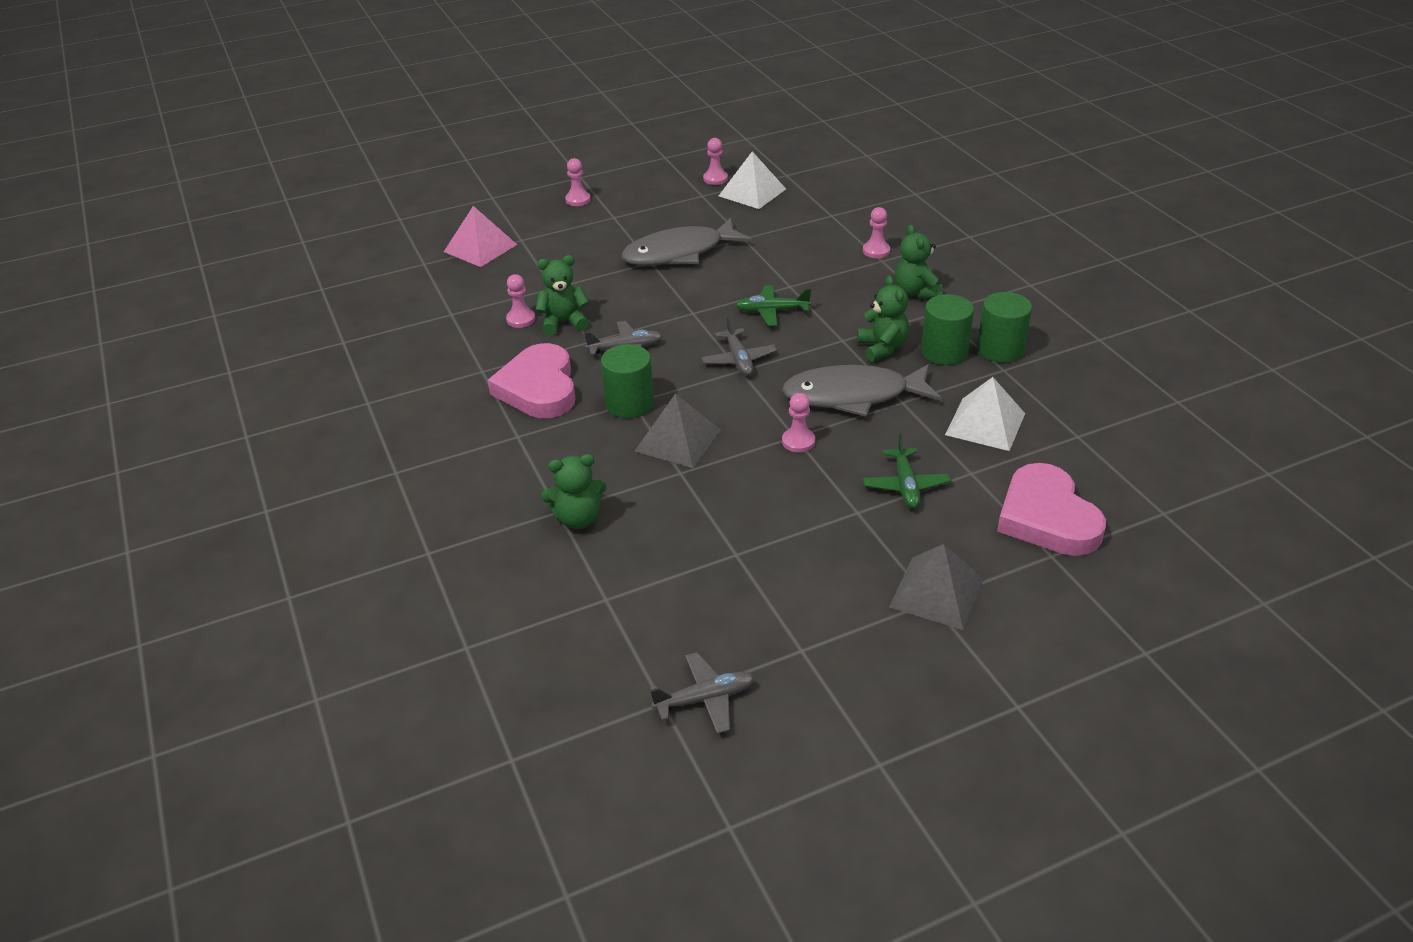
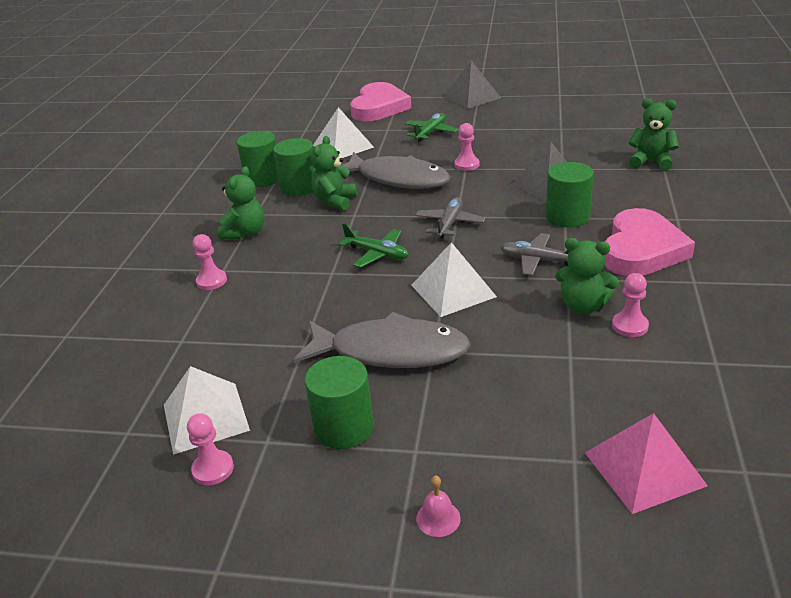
camera: 145 degrees left, 5 degrees down
pink pawn [565,158,591,206] -> pink bell [416,475,461,537]
grey plane [650,652,755,734] -> none
none -> green cylinder [305,356,374,449]
none -> white pyramid [411,242,497,317]

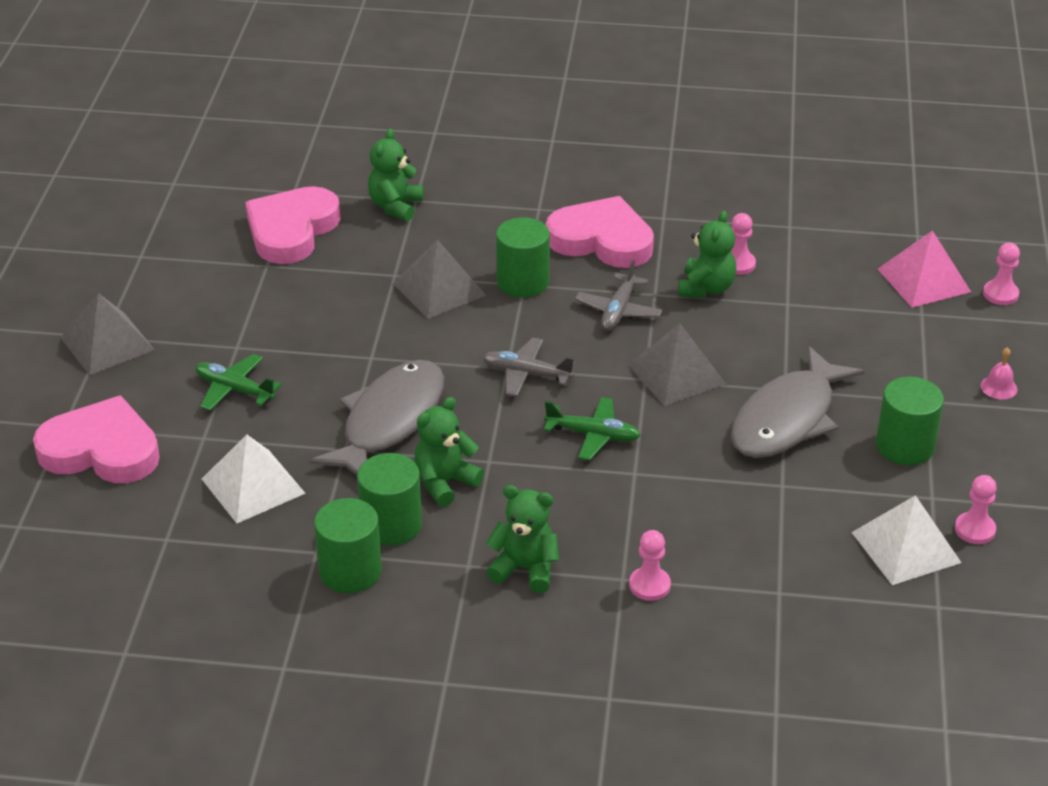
camera: 95 degrees left, 5 degrees up
grey fish [294,312,471,368] -> grey fish turned 150 degrees counterclockwise [731,346,865,458]
green teddy bear [310,136,357,210] -> green teddy bear turned 120 degrees clockwise [414,397,484,507]
green plane [338,223,408,268] -> green plane turned 75 degrees clockwise [544,397,641,461]
white pyramid [411,242,497,317] -> grey pyramid [628,324,726,406]
pink pawn [454,123,479,171] -> pink pawn moved to [983,243,1020,305]
none -> pink heart [245,186,341,264]

